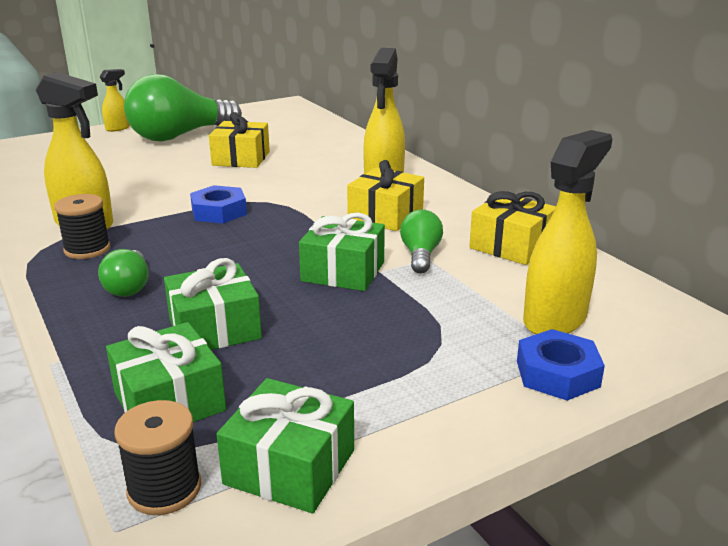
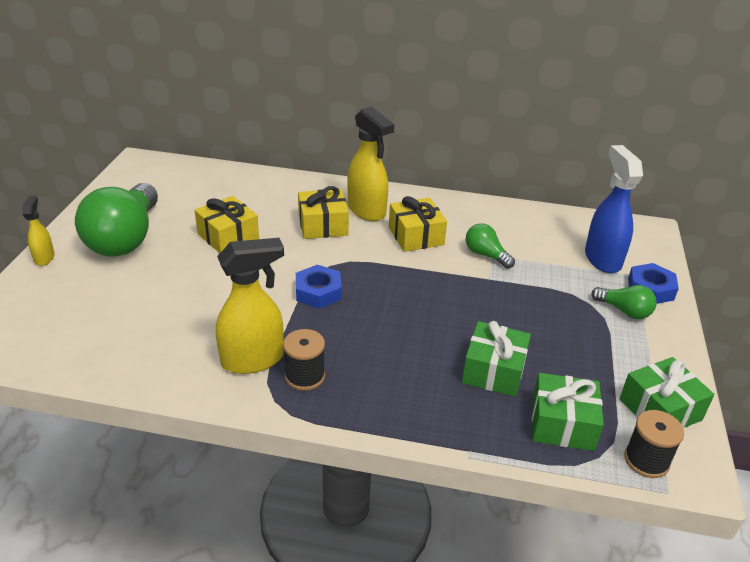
camera: 50 degrees left, 10 degrees up
green light bulb [98,249,148,297] -> green light bulb moved to [591,285,657,319]
green gift [299,213,385,291] -> none
yellow gift [469,191,556,265] -> yellow gift moved to [298,186,349,239]
yellow spray bottle [523,130,612,335] -> blue spray bottle [585,145,643,273]

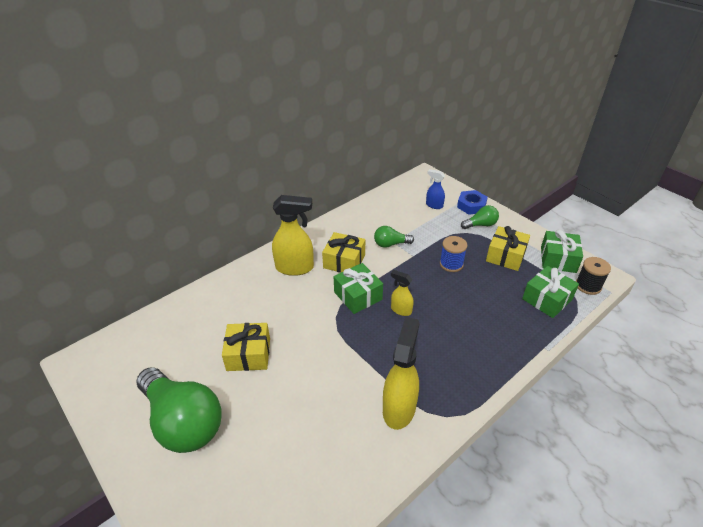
camera: 50 degrees left, 5 degrees up
yellow spray bottle [23,196,55,266] -> yellow spray bottle moved to [391,270,414,316]
black spool [283,329,325,391] -> none
blue nut [296,265,342,309] -> none
yellow gift [298,186,349,239] -> yellow gift moved to [486,226,530,271]
green gift [462,321,531,397] -> green gift moved to [334,263,383,314]
blue spray bottle [585,145,643,273] -> blue spray bottle [426,169,445,209], size x0.54
none -> blue spool [440,236,467,272]

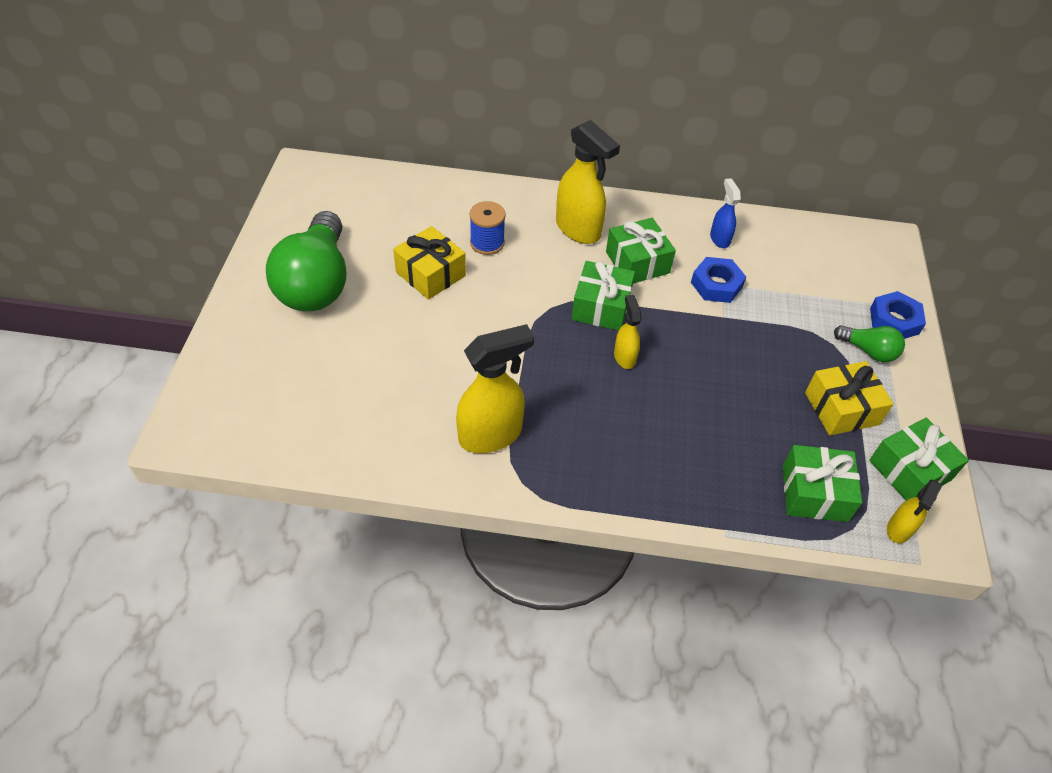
camera: 45 degrees right, 10 degrees up
yellow gift [322,232,365,273] -> green gift [606,218,676,283]
green light bulb [374,226,414,248] -> blue nut [691,257,746,303]
blue spray bottle [426,169,445,209] -> blue spray bottle moved to [710,178,741,248]
blue spool [440,236,467,272] -> blue spool moved to [470,201,506,255]
black spool [576,257,611,295] -> yellow spray bottle [887,479,942,543]

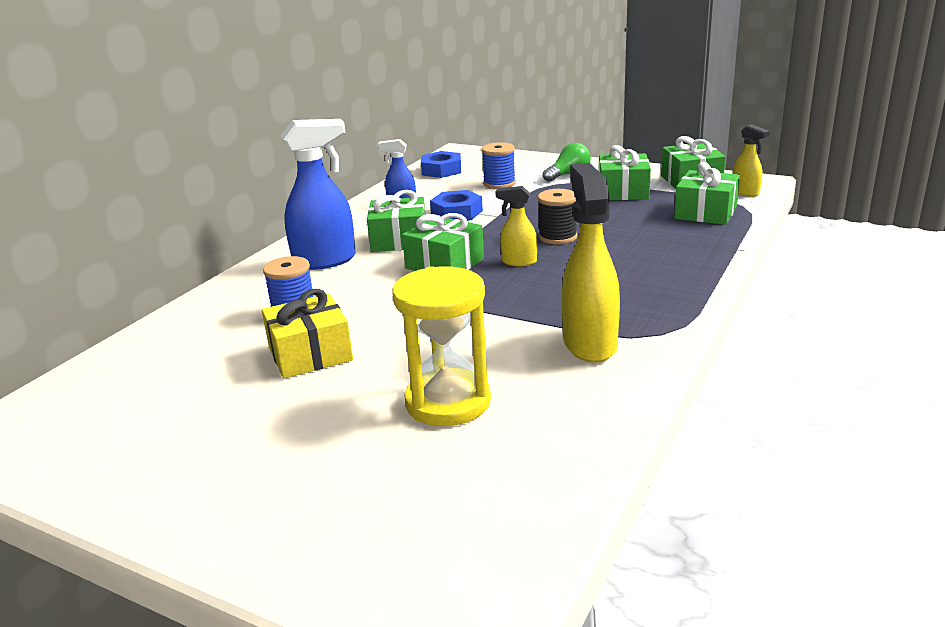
camera: 65 degrees left, 25 degrees down
green light bulb [266,211,346,311] -> none
yellow spray bottle [556,120,620,244] -> blue spray bottle [281,119,356,270]
yellow gift [805,361,894,435] -> green gift [599,145,651,200]
blue nut [870,291,926,339] -> blue nut moved to [421,151,461,178]
none -> yellow hourglass [392,266,491,426]
none -> blue spool [481,142,516,189]
none -> black spool [538,189,577,245]

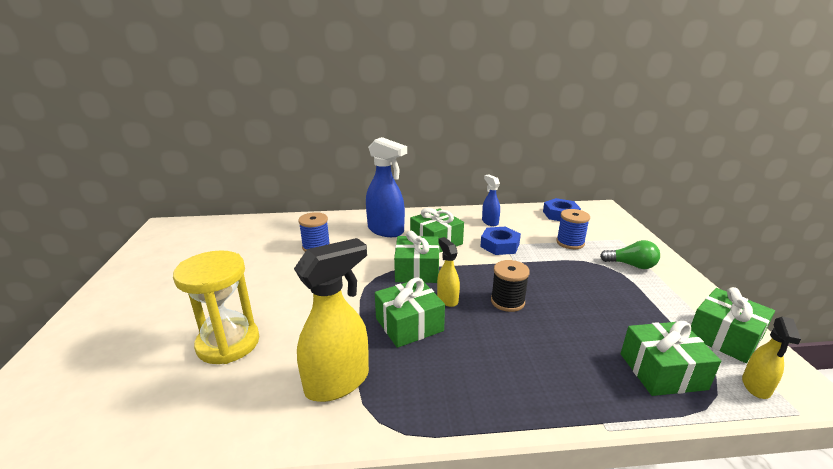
camera: 55 degrees right, 0 degrees up
yellow gift [262,289,353,378] -> none
green gift [599,145,651,200] -> green gift moved to [375,277,445,348]

